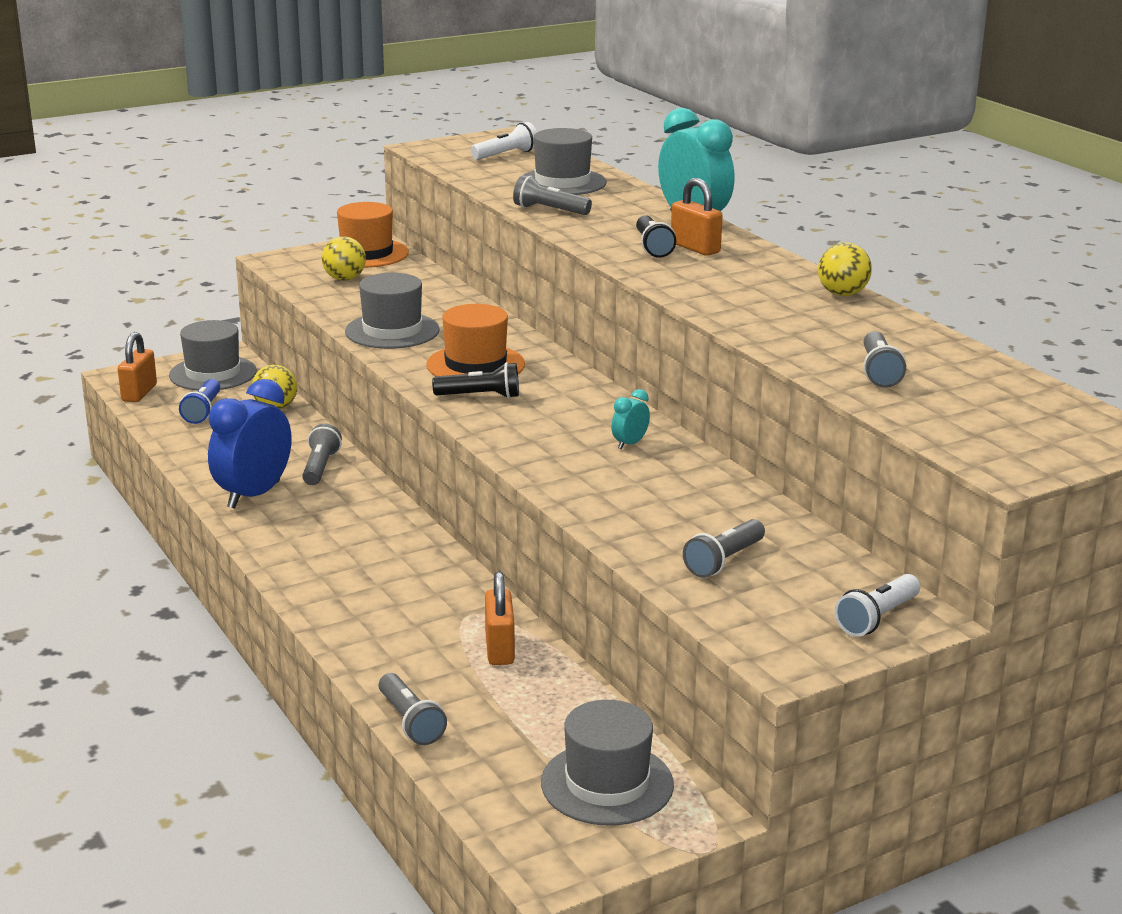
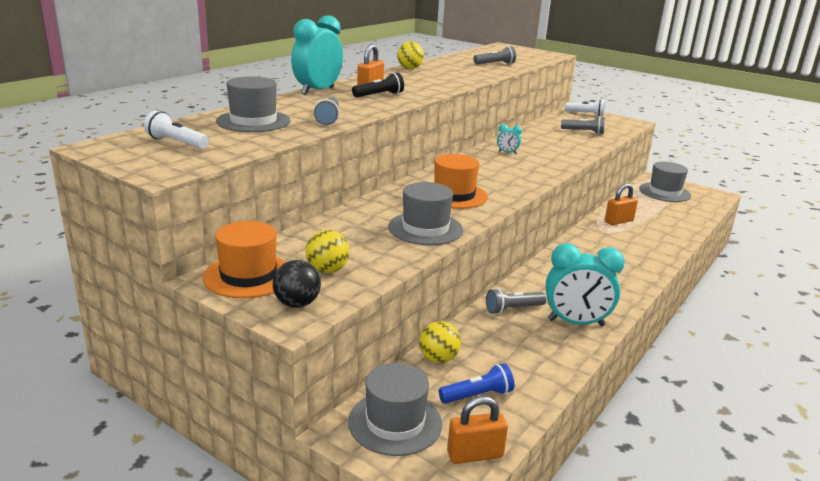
camera: 115 degrees left, 0 degrees up
blue clock [208,379,291,509] -> turquoise clock [546,243,625,326]
grey flashlight [379,673,447,745] -> none
black flashlight [432,362,519,399] -> none
none -> black ball [273,260,321,308]

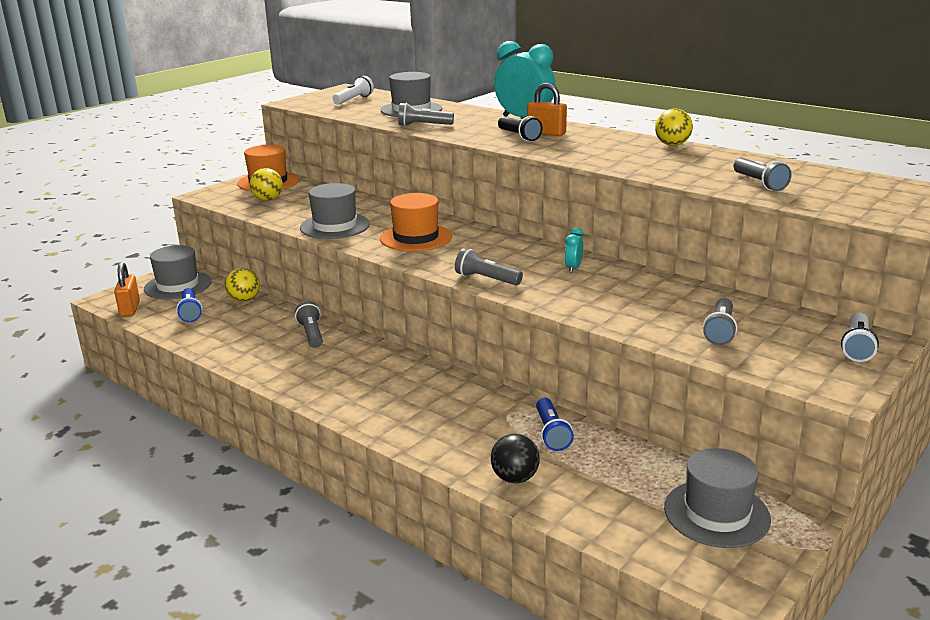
camera: 95 degrees right, 0 degrees up
black ball [273,260,321,308] -> black ball moved to [491,434,540,483]
turquoise clock [546,243,625,326] -> none
orange padlock [605,183,638,225] -> blue flashlight [536,398,574,451]
none -> grey flashlight [455,248,523,285]

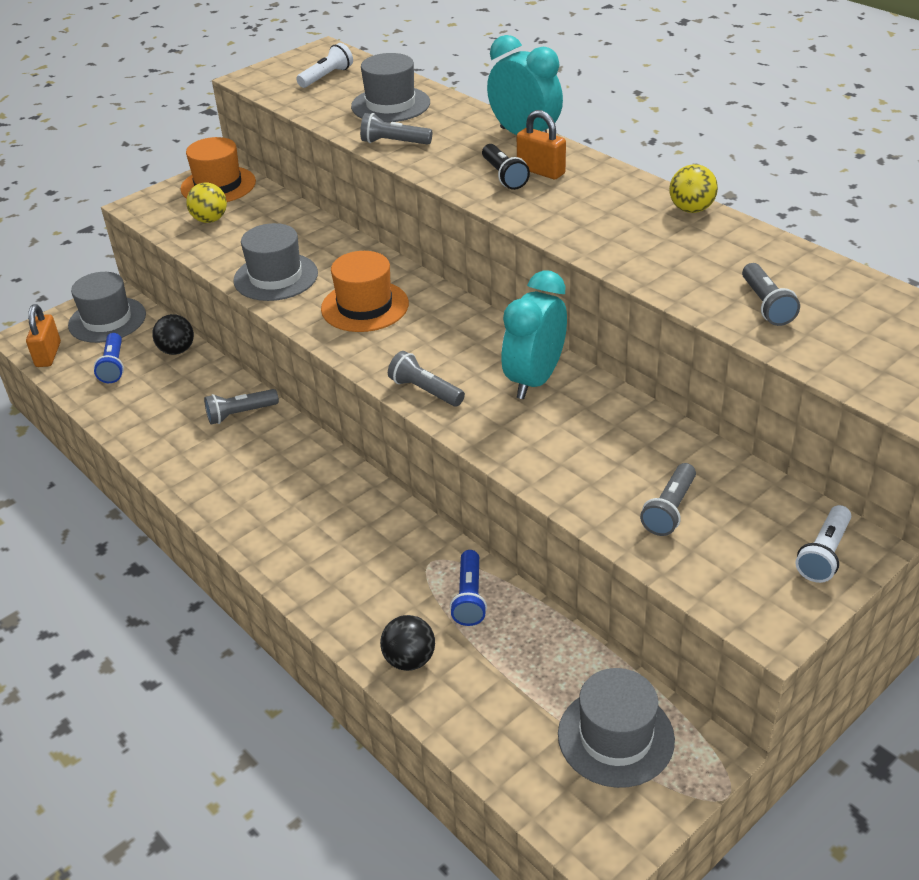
camera: 10 degrees right, 15 degrees up
yellow ball [225,268,260,302] -> black ball [152,314,194,355]
grey flashlight [295,301,323,348] -> grey flashlight turned 105 degrees counterclockwise [204,389,279,424]
turquoise clock [565,228,583,273] -> turquoise clock [501,270,567,399], size x2.28

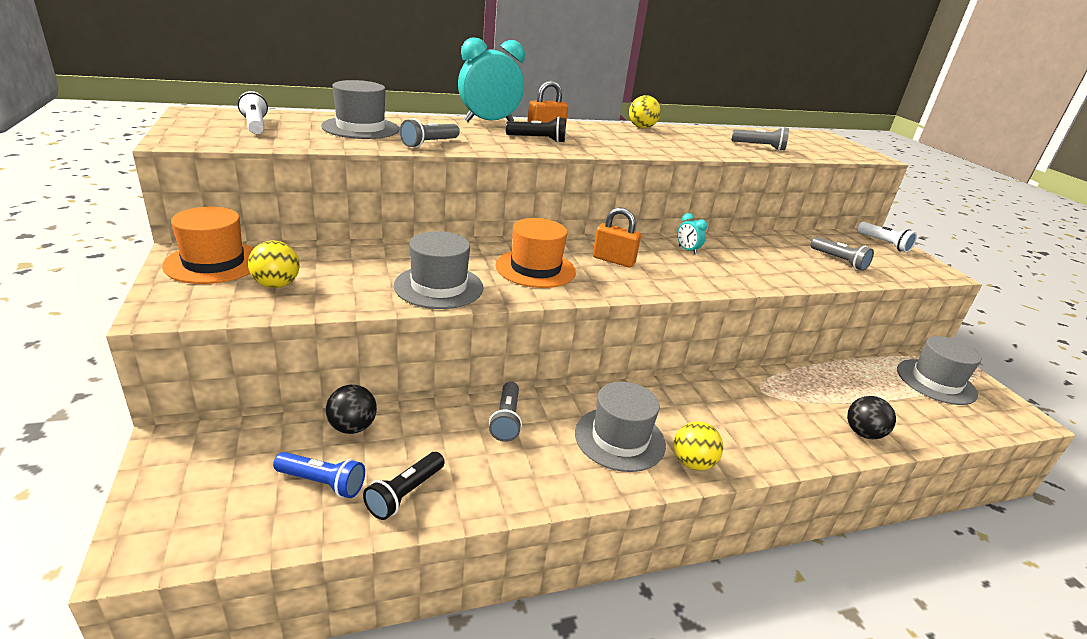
camera: 70 degrees left, 10 degrees down
orange padlock [26,304,61,367] -> orange padlock moved to [593,207,641,267]
grey hat [68,272,146,343] -> grey hat moved to [575,382,666,472]
grey flashlight [388,351,465,406] -> none
blue flashlight [450,550,487,626] -> none
turquoise clock [501,270,567,399] -> turquoise clock [677,213,708,254], size x0.44
none -> black flashlight [363,452,445,520]
none -> yellow ball [674,421,723,471]

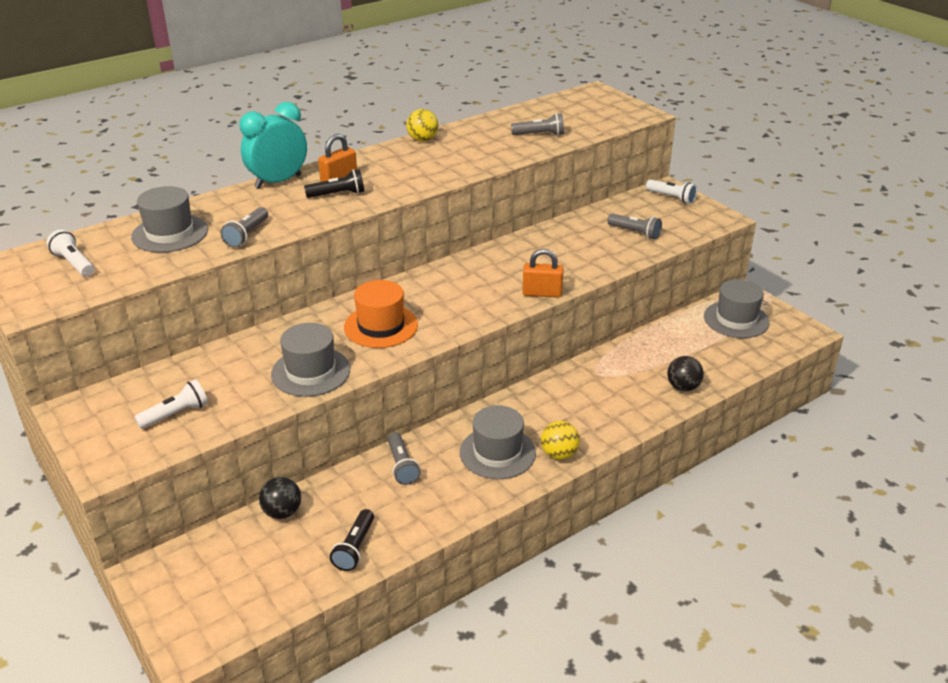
camera: 15 degrees left, 5 degrees up
orange hat [162,207,254,284] -> none
yellow ball [248,241,300,288] -> white flashlight [135,380,208,429]
blue flashlight [273,452,365,498] -> none
orange padlock [593,207,641,267] -> orange padlock moved to [522,249,564,298]
turquoise clock [677,213,708,254] -> none

